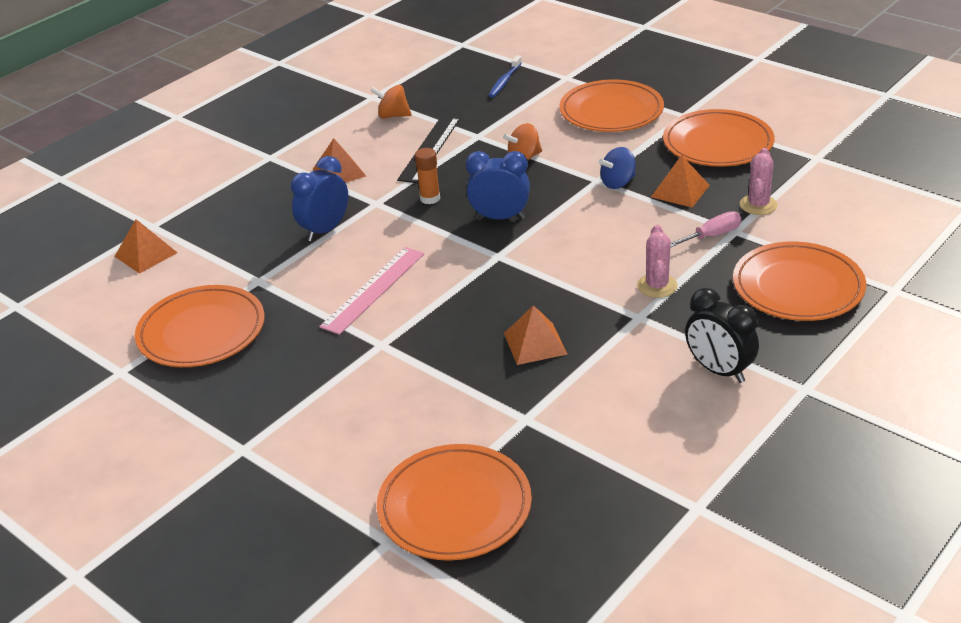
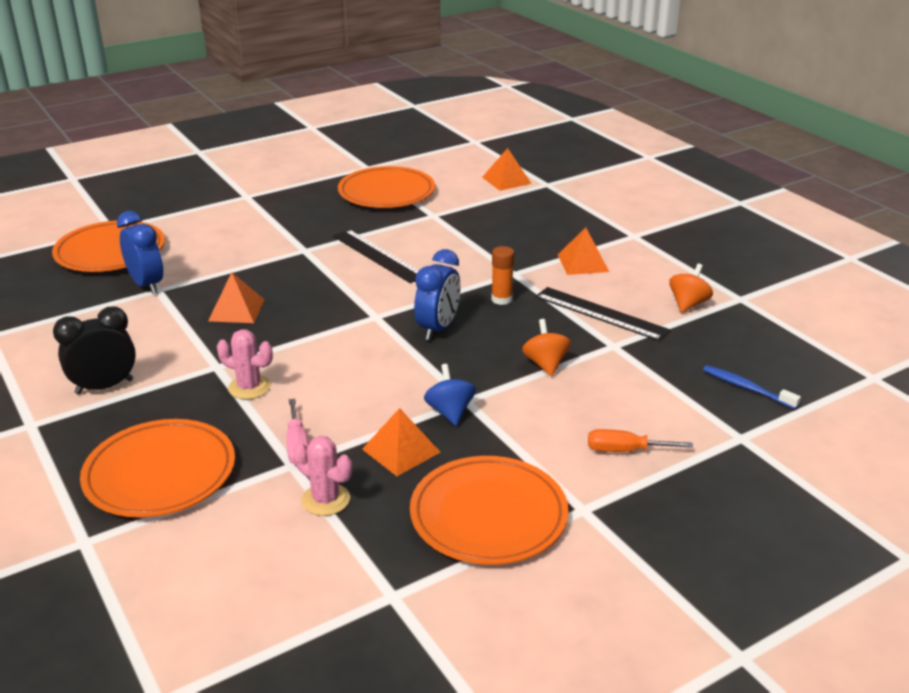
camera: 105 degrees right, 5 degrees down
blue clock [291,156,348,241] -> blue clock moved to [117,211,163,294]
pink ruler [319,247,424,335] -> black ruler [333,230,419,283]
orange plate [559,80,664,132] -> orange screwdriver [588,429,693,452]

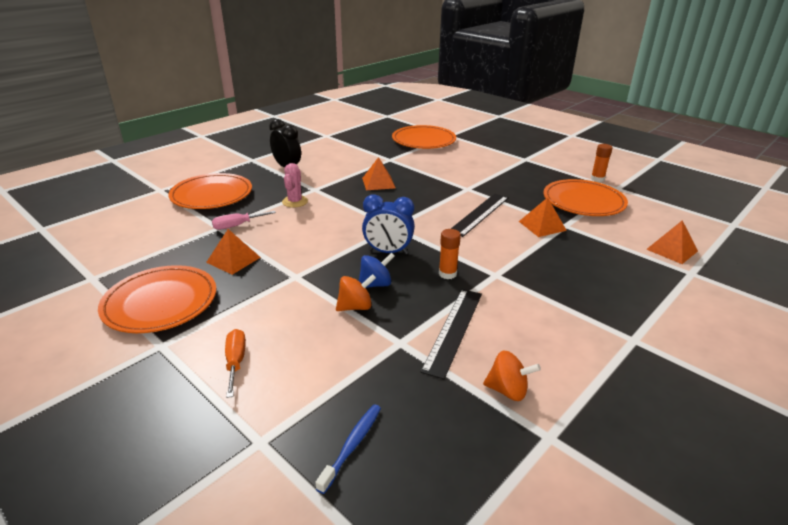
camera: 75 degrees right, 0 degrees up
blue clock [117,211,163,294] -> none
pink cactus [293,436,352,516] -> none
blue spinning top [424,364,476,426] -> blue spinning top moved to [359,252,395,288]
orange pyramid [558,227,609,275] -> orange pyramid moved to [519,197,567,237]
none -> orange glue stick [591,144,612,182]

